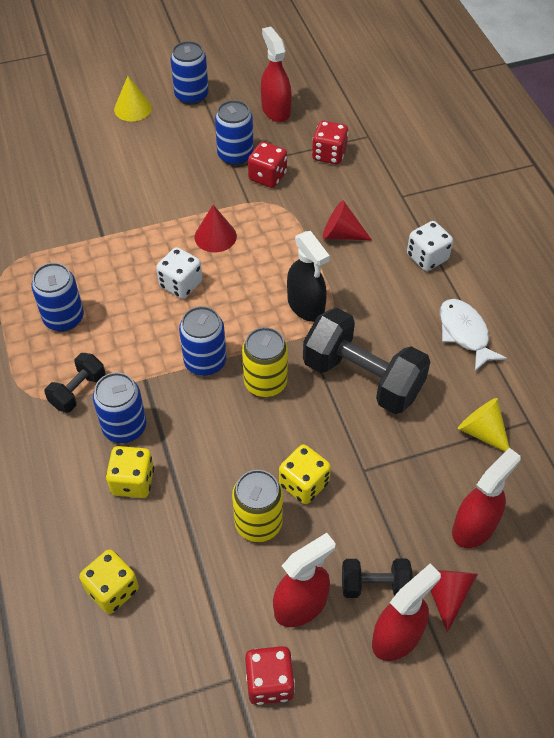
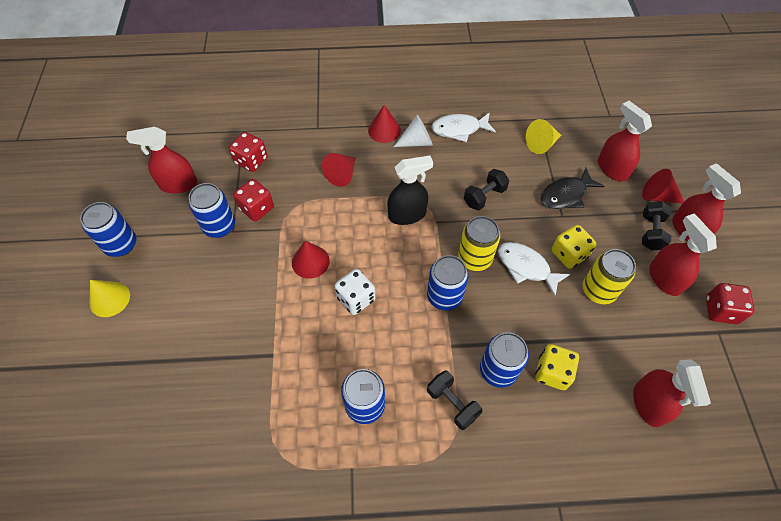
camera: 75 degrees left, 5 degrees up
yellow dice [79,549,139,614] -> red spray bottle [633,359,711,427]
black dumbbell [303,308,430,414] -> black dumbbell [464,169,509,210], size x0.51
white dice [407,221,453,271] -> red cone [368,105,401,143]
none -> white cone [394,115,433,147]
none -> white fish [498,242,570,296]
none -> black fish [541,168,604,209]

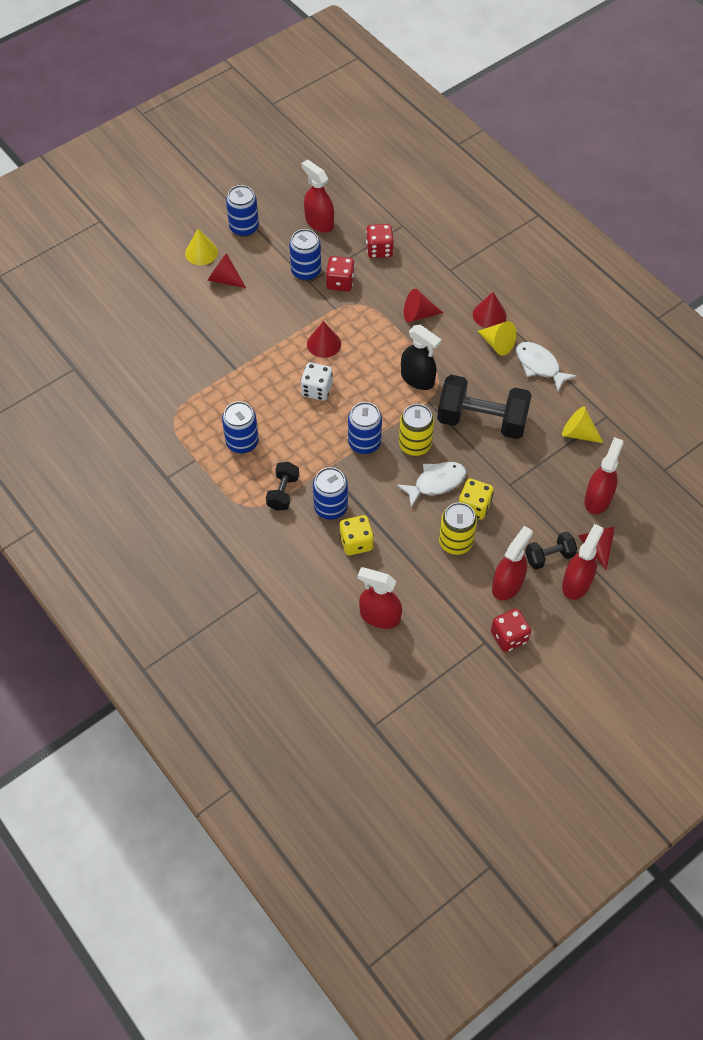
camera: 55 degrees right, 0 degrees up
white cone [394,115,433,147] -> yellow cone [477,321,517,356]
black dumbbell [464,169,509,210] -> black dumbbell [437,375,532,439], size x1.97
white fish [498,242,570,296] -> white fish turned 60 degrees clockwise [397,462,466,507]
black fish [541,168,604,209] -> none
red spray bottle [633,359,711,427] -> red spray bottle turned 60 degrees clockwise [358,567,402,629]
none -> red cone [207,253,246,288]

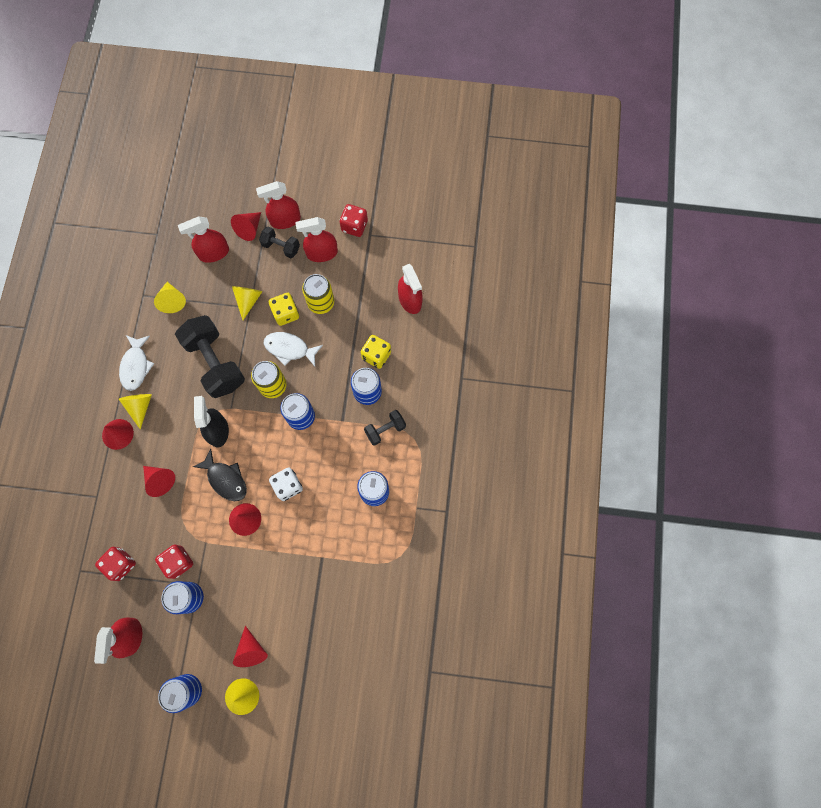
camera: 135 degrees left, 15 degrees up
none -> black fish [193,449,247,501]
none -> yellow cone [232,286,262,320]

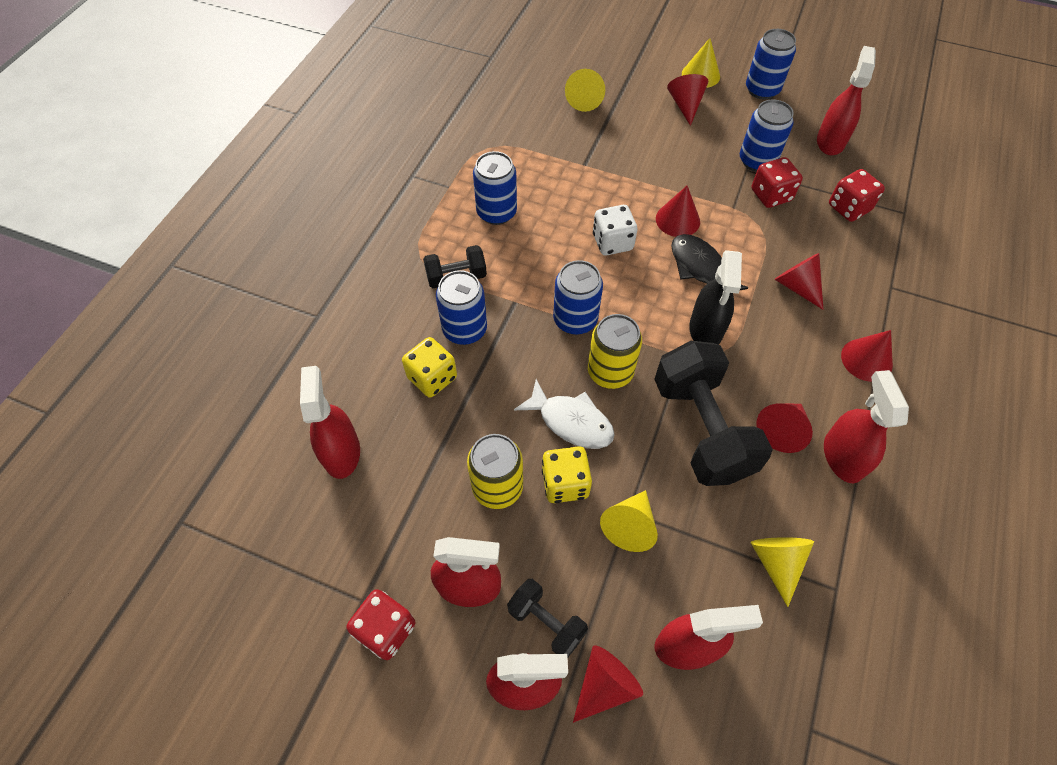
camera: 165 degrees left, 15 degrees down
white fish [119,335,154,391] -> red spray bottle [824,370,909,483]
yellow cone [119,394,152,430] -> yellow cone moved to [565,69,605,112]
none -> red cone [756,404,813,453]

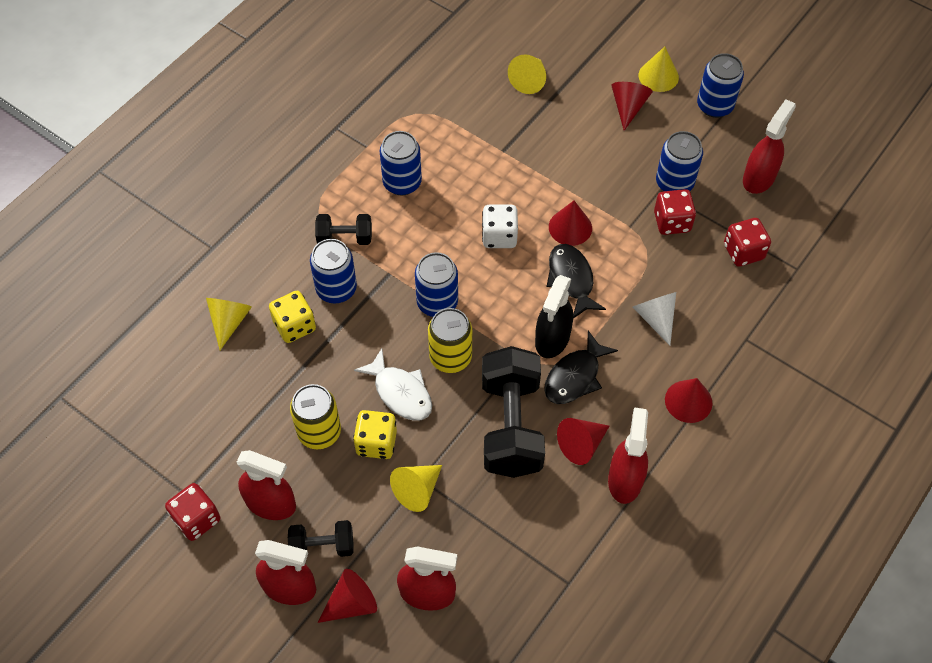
camera: 15 degrees right, 0 degrees up
red spray bottle [300,366,360,479] -> none
black dumbbell [507,579,588,658] -> black dumbbell turned 60 degrees counterclockwise [288,520,353,557]
yellow cone [750,537,814,607] -> yellow cone moved to [206,298,252,350]
red cone [774,253,823,310] -> white cone [633,292,676,346]
none -> black fish [544,331,618,404]

